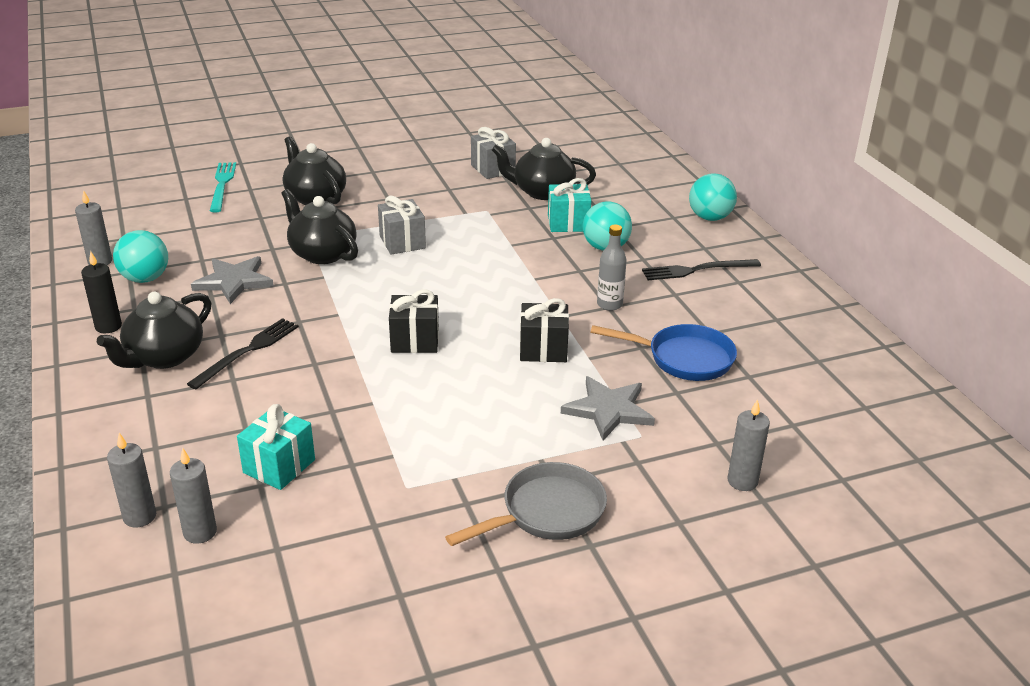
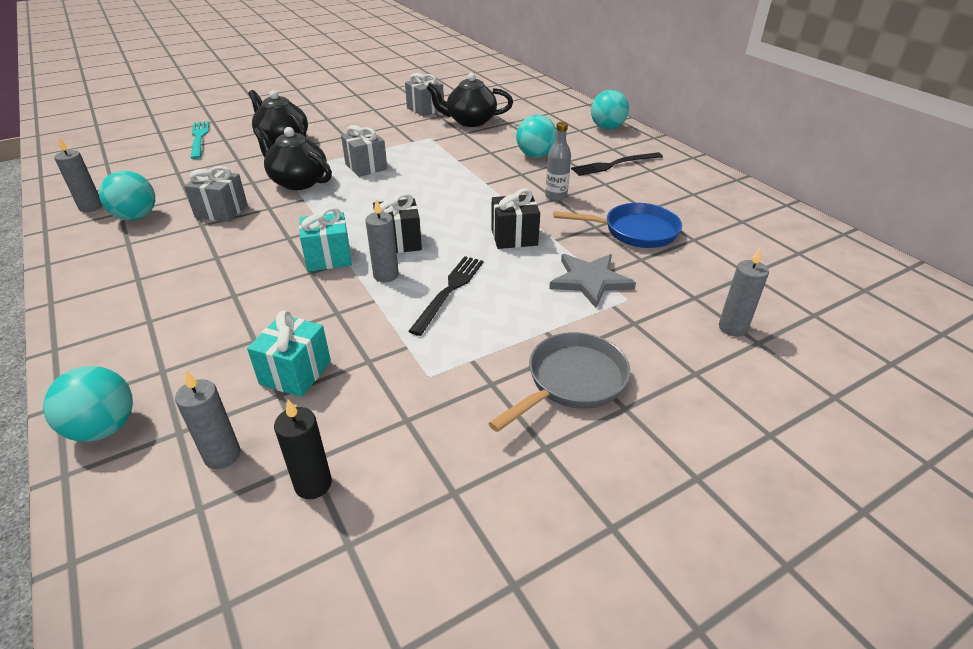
camera: 10 degrees left, 5 degrees up
black candle [81,251,122,333] -> black candle moved to [274,399,332,499]
black teapot [97,292,211,369] -> none
grey candle [107,433,156,528] -> grey candle moved to [365,198,399,282]
black fork [187,318,299,389] -> black fork moved to [409,256,484,336]
grey star [191,256,274,304] -> grey gift [184,166,248,222]
turquoise gift [548,178,591,232] -> turquoise gift moved to [299,207,352,272]
none -> turquoise ball [43,366,133,442]

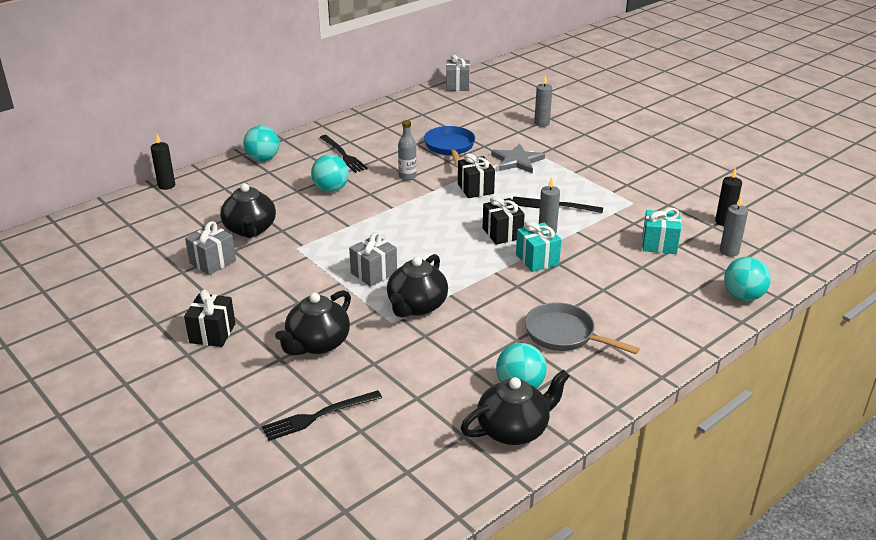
camera: 100 degrees left, 5 degrees down
grey candle [54,138,103,212] -> black teapot [460,369,570,445]
grey gift [184,166,248,222] -> grey gift moved to [446,55,470,91]
turquoise fork [191,121,209,159] -> black fork [262,390,382,441]
grey pan [488,332,630,432] -> grey pan moved to [525,302,640,354]
none -> black candle [150,134,175,190]
none -> black gift [184,290,236,347]

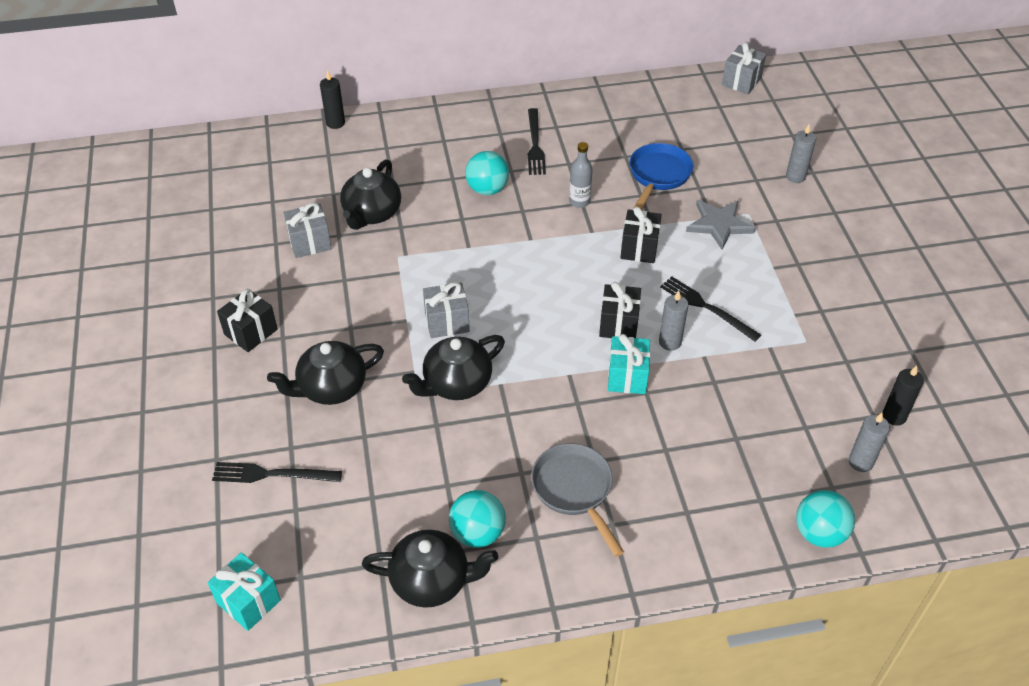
camera: 30 degrees right, 15 degrees up
turquoise ball [243,126,280,161] -> none
turquoise gift [642,208,681,254] -> turquoise gift moved to [208,552,281,631]

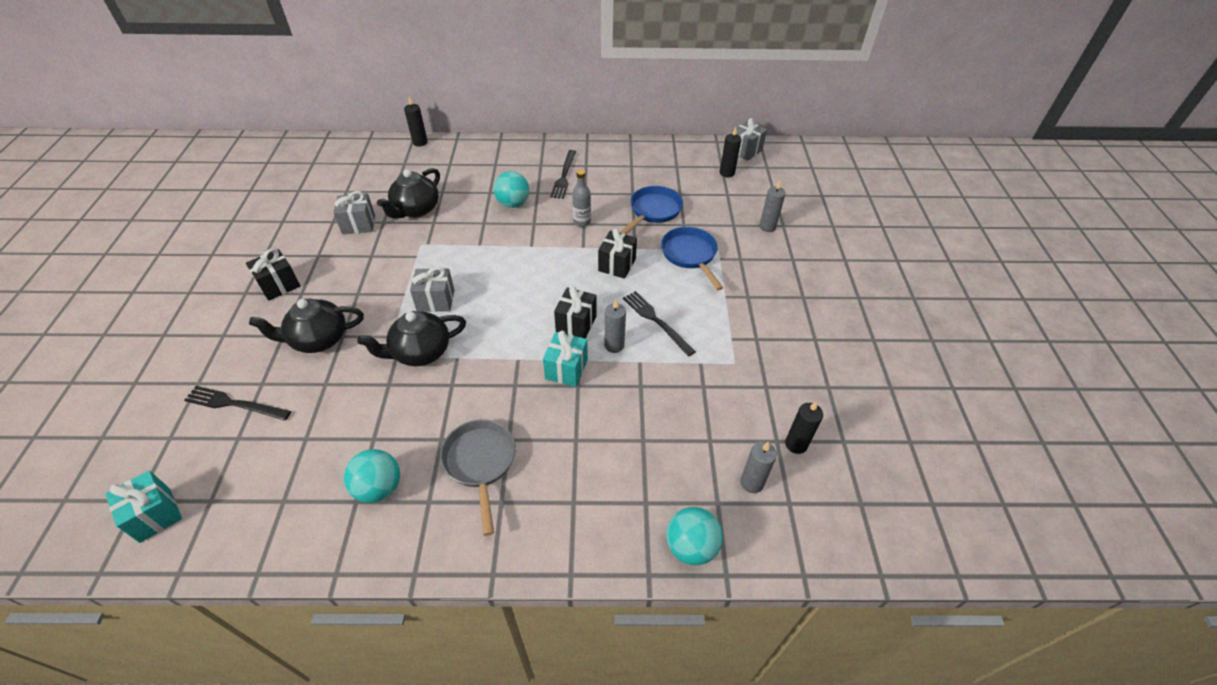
camera: 10 degrees right, 0 degrees up
black teapot [362,530,498,608] -> none
grey star [686,200,755,250] -> blue pan [661,227,723,290]
none -> black candle [720,127,741,177]

